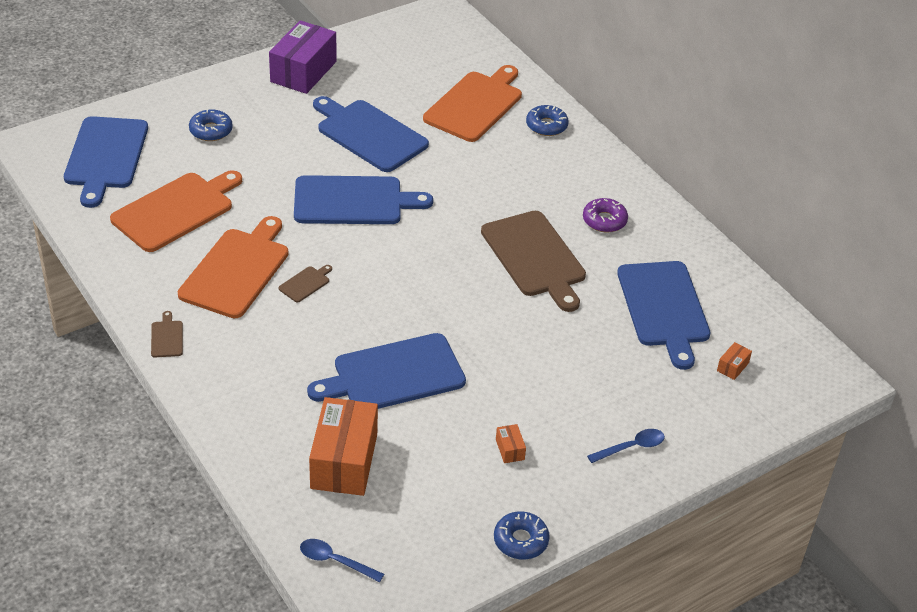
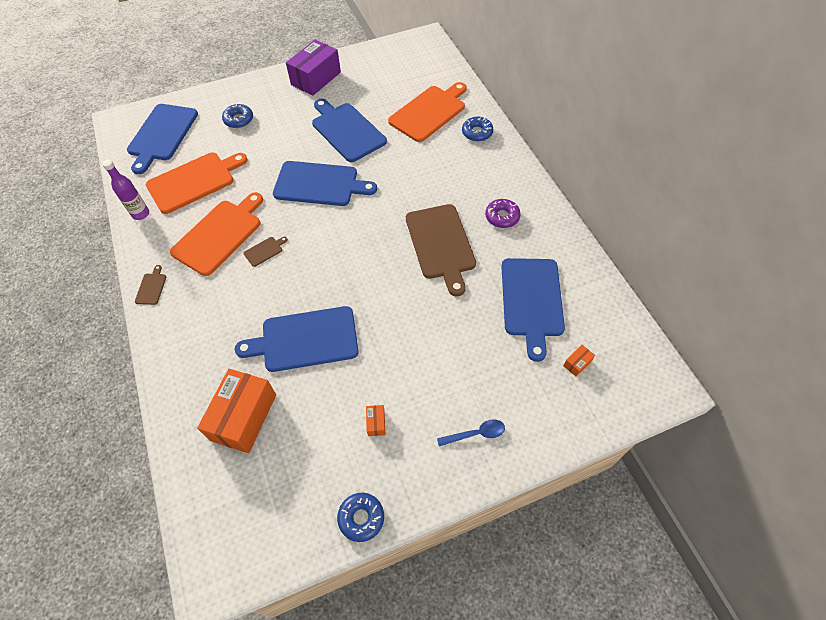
camera: 15 degrees right, 15 degrees up
blue spoon [300,539,384,582] -> none
none -> purple bottle [102,160,149,220]

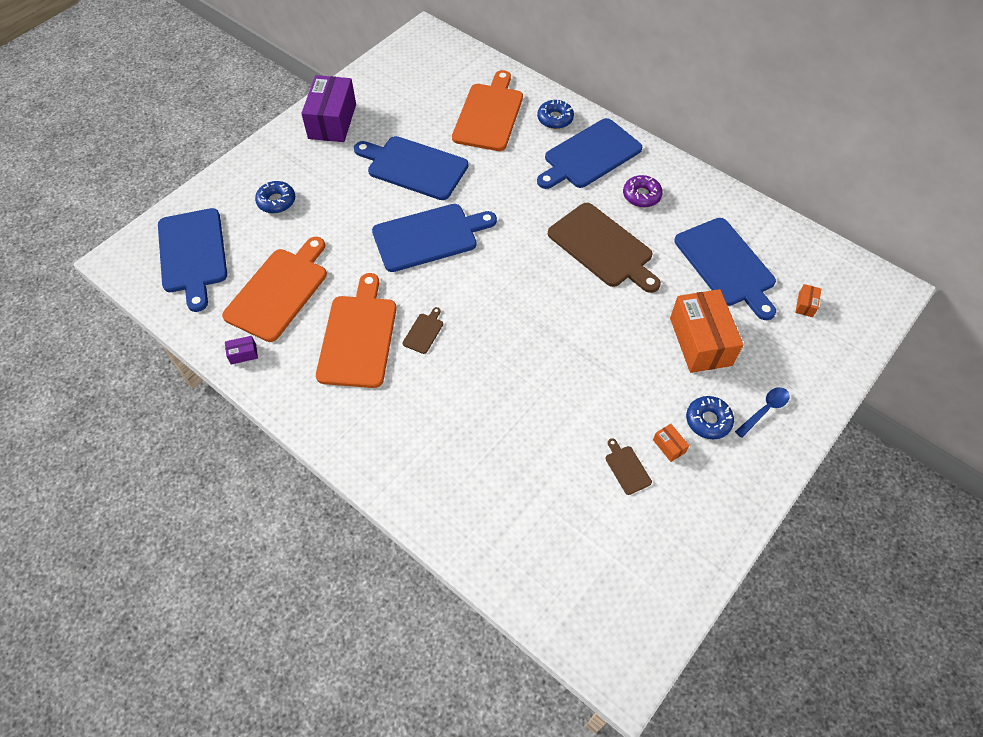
camera: 30 degrees left, 0 degrees up
purple bottle [102,160,149,220] -> purple box [225,336,258,364]
brown cutting board [135,265,166,305] -> brown cutting board moved to [605,439,652,495]
orange box [197,369,276,453] -> orange box moved to [670,289,744,373]
blue cutting board [235,306,359,372] -> blue cutting board moved to [537,118,642,189]
blue donut [337,493,384,542] -> blue donut moved to [686,396,734,439]

